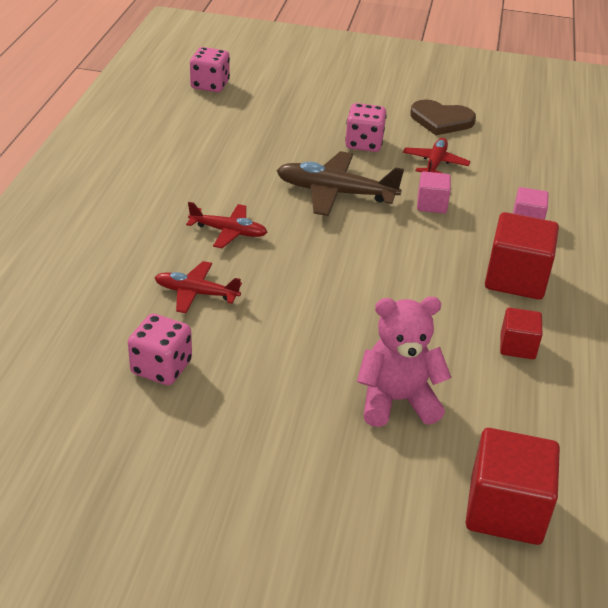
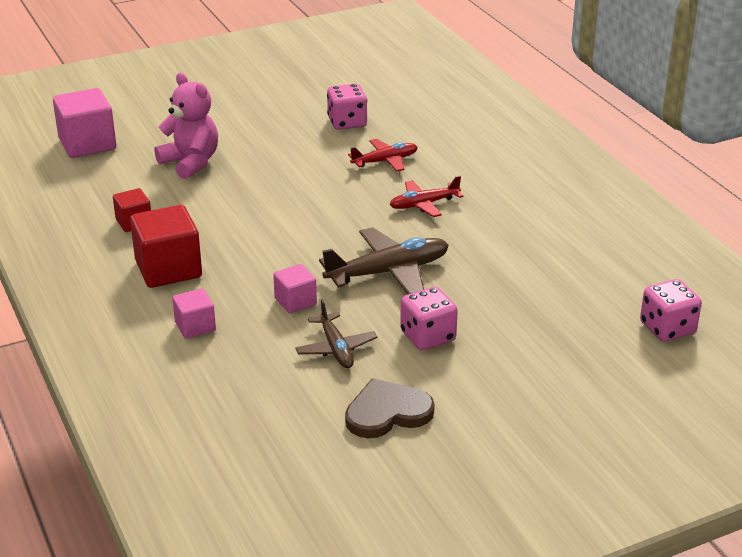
camera: 145 degrees right, 5 degrees down
pink teddy bear [357,297,452,427] -> pink teddy bear turned 90 degrees counterclockwise [154,73,218,179]
red plane [403,138,471,173] -> brown plane [295,300,377,368]
red cube [466,428,560,545] -> pink cube [53,88,116,158]

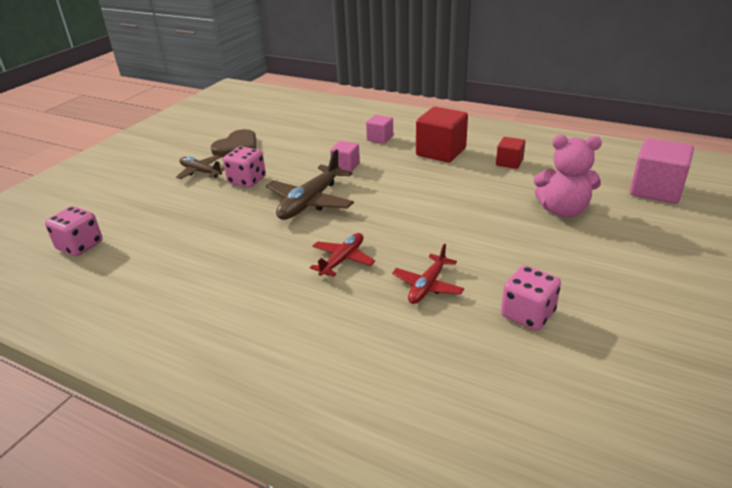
camera: 145 degrees right, 0 degrees up
brown plane [295,300,377,368] -> brown plane moved to [176,155,225,179]

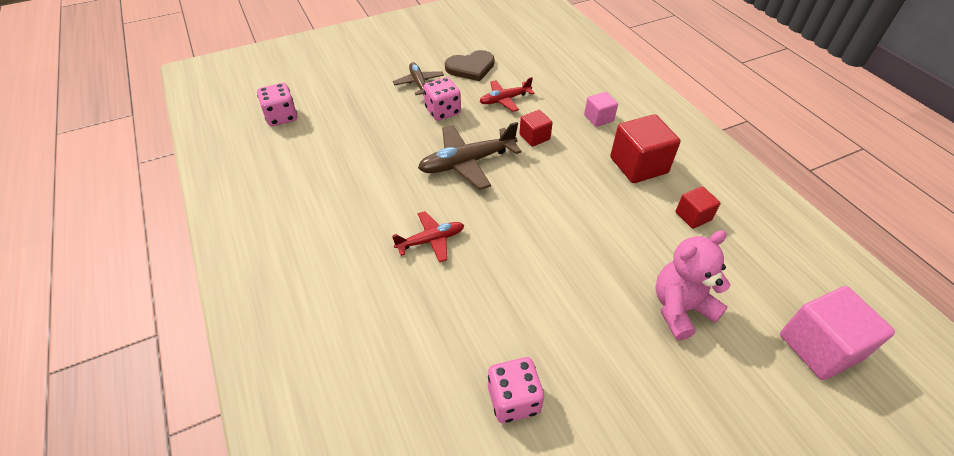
camera: 35 degrees right, 15 degrees up
pink cube [330,141,360,172] -> red cube [519,110,553,147]
red plane [392,244,464,304] -> red plane moved to [479,77,535,112]
pink teddy bear [534,135,602,218] -> pink teddy bear turned 105 degrees clockwise [655,230,731,341]

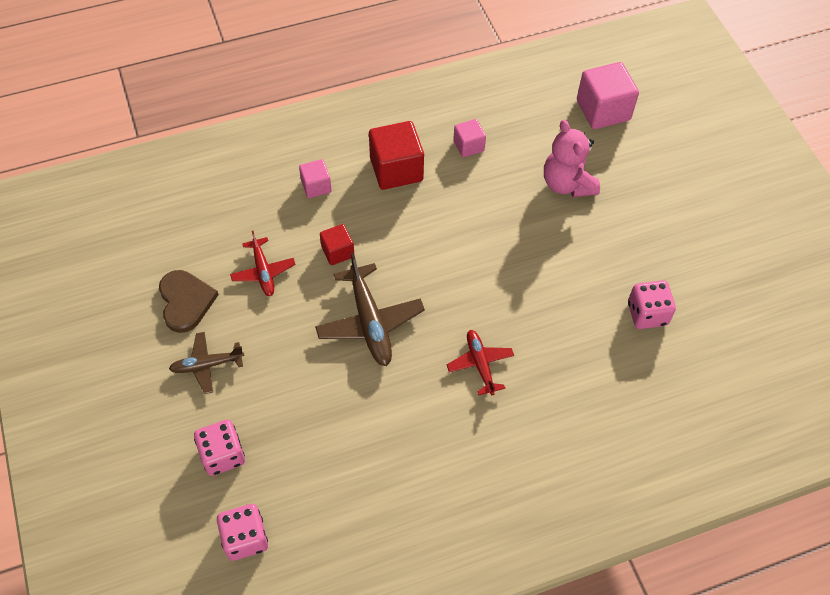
camera: 85 degrees left, 10 degrees up
pink dice [423,77,461,121] -> pink dice moved to [194,420,245,476]
red cube [676,186,721,229] -> pink cube [453,119,486,158]

